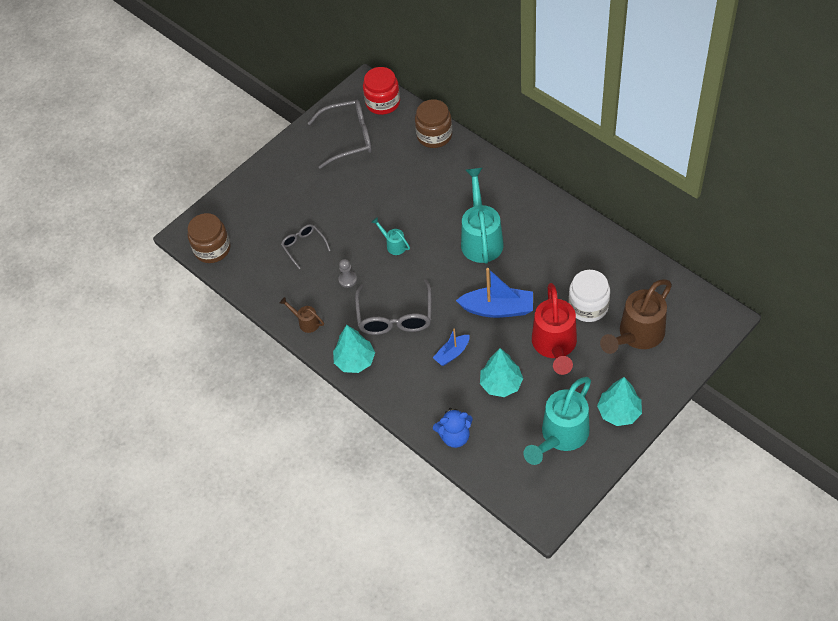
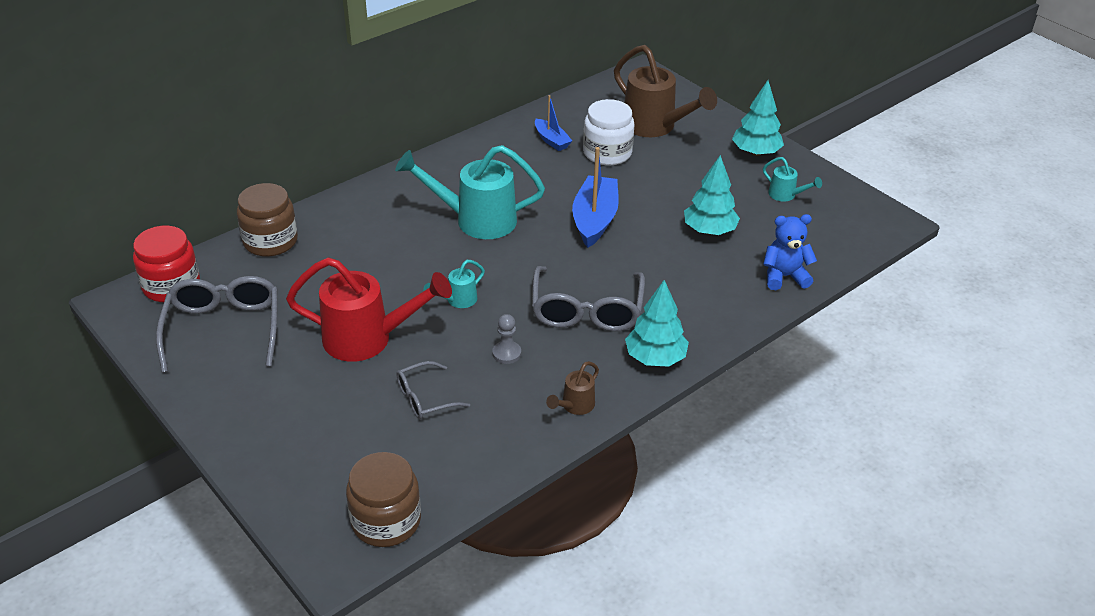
camera: 90 degrees left, 15 degrees down
grey glasses [355,279,432,335] -> grey glasses turned 90 degrees clockwise [532,266,645,331]
blue boat [433,329,470,366] -> blue boat moved to [535,95,572,151]
blue teddy bear [433,408,473,448] -> blue teddy bear turned 90 degrees counterclockwise [763,214,817,290]
turquoise watering can [523,377,591,465] -> turquoise watering can [763,157,822,202], size x0.47
red watering can [532,283,577,375] -> red watering can moved to [286,257,452,362]

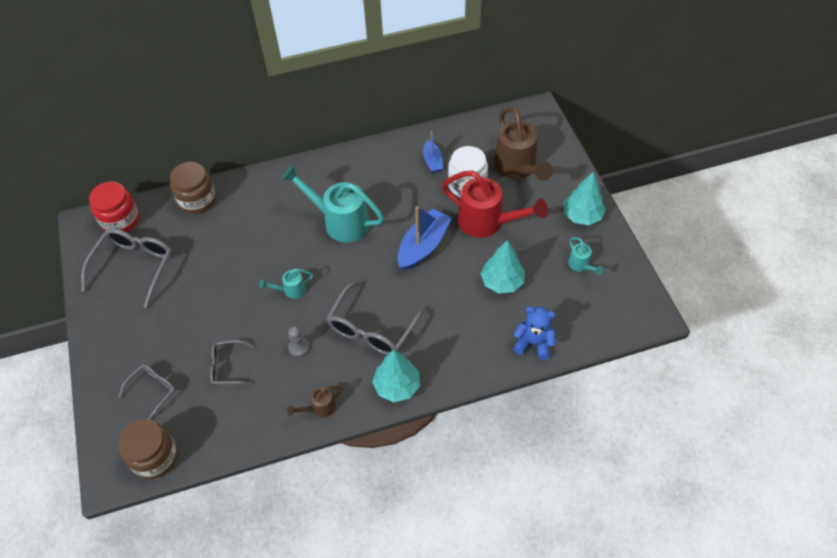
camera: 25 degrees right, 15 degrees up
red watering can [286,257,452,362] -> red watering can moved to [442,170,548,238]
none -> grey glasses [119,364,176,420]

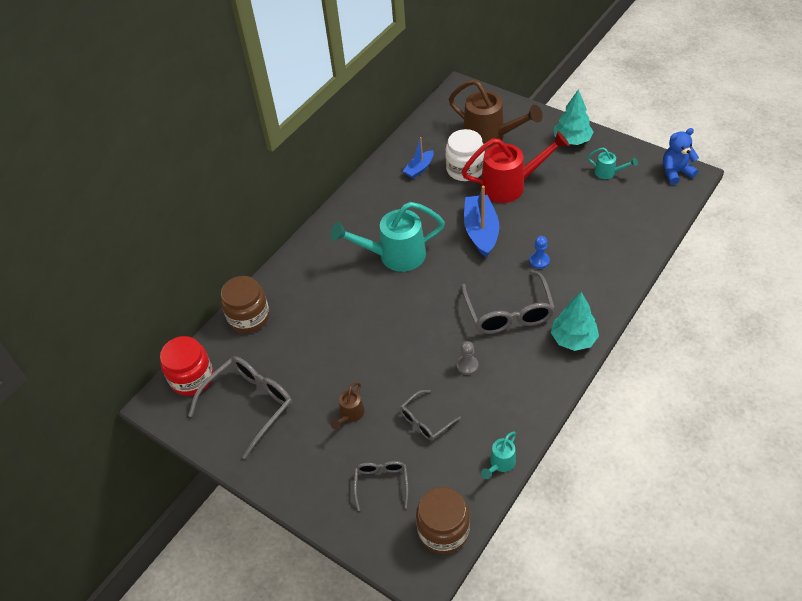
camera: 35 degrees left, 5 degrees down
grey glasses [81,229,173,308] -> grey glasses turned 60 degrees clockwise [188,356,292,459]
turquoise watering can [259,269,313,298] -> turquoise watering can moved to [481,432,516,479]
brown watering can [287,386,343,418] -> brown watering can moved to [330,382,364,430]
blue boat [423,131,443,173] -> blue boat turned 90 degrees clockwise [403,137,434,179]
turquoise tree [481,240,524,293] -> none
blue teddy bear [513,307,556,360] -> blue teddy bear moved to [663,128,699,185]
none -> blue pawn [529,236,550,269]

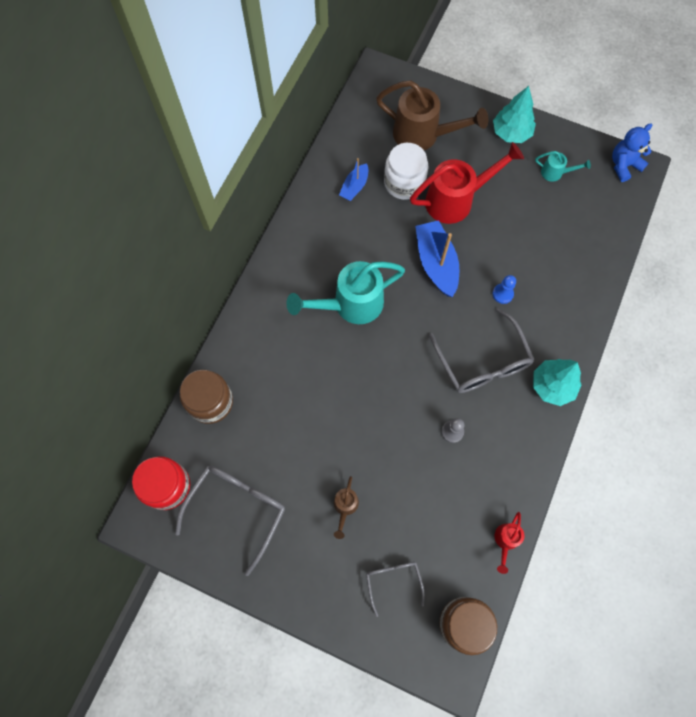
camera: 15 degrees left, 20 degrees up
grey glasses [400,390,461,440] -> none
turquoise watering can [481,432,516,479] -> red watering can [495,512,524,574]

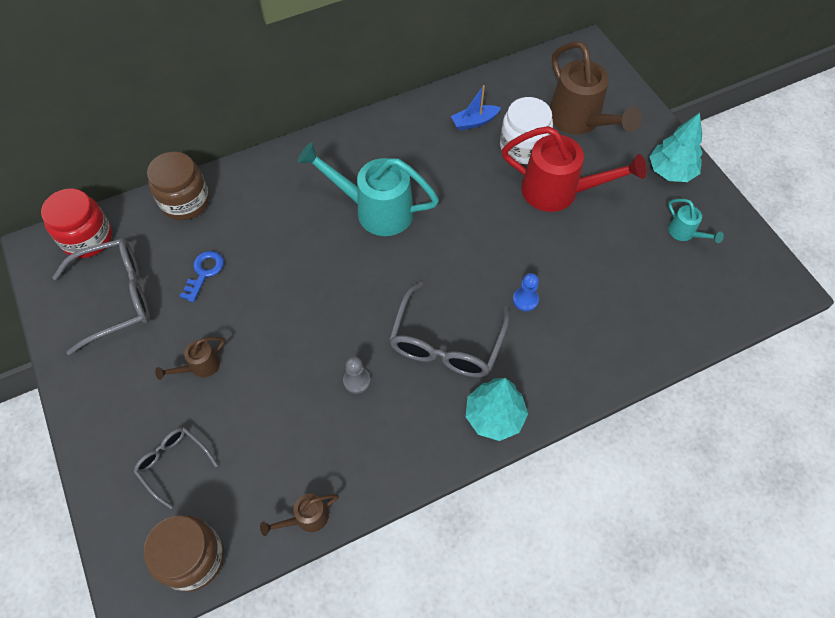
camera: 40 degrees right, 10 degrees down
grey glasses [366,562,425,617] -> grey glasses turned 75 degrees counterclockwise [134,427,218,509]
blue boat [415,220,459,297] -> none
red watering can [495,512,524,574] -> brown watering can [260,494,339,536]
blue teddy bear [612,123,652,182] -> none
none -> blue key [179,251,224,302]

